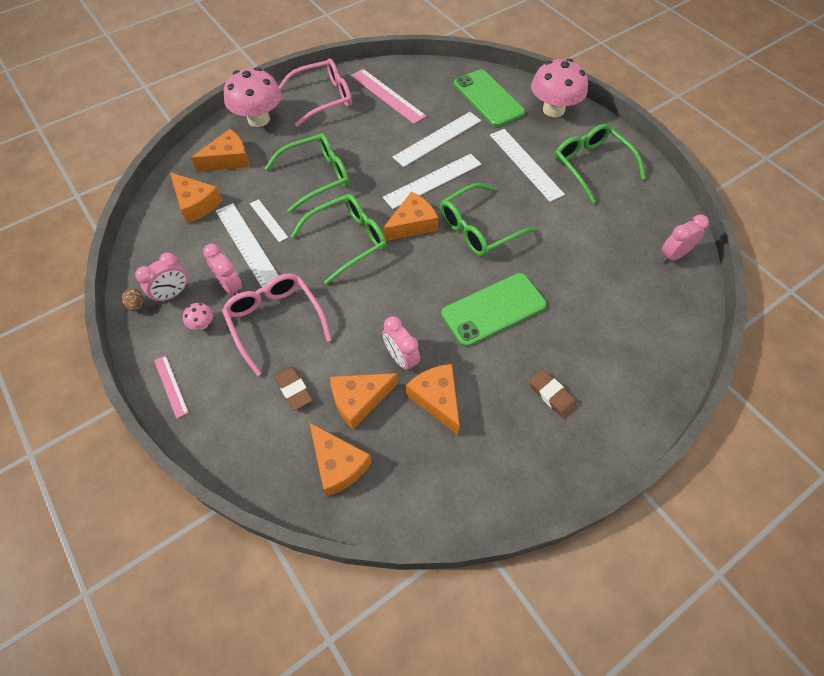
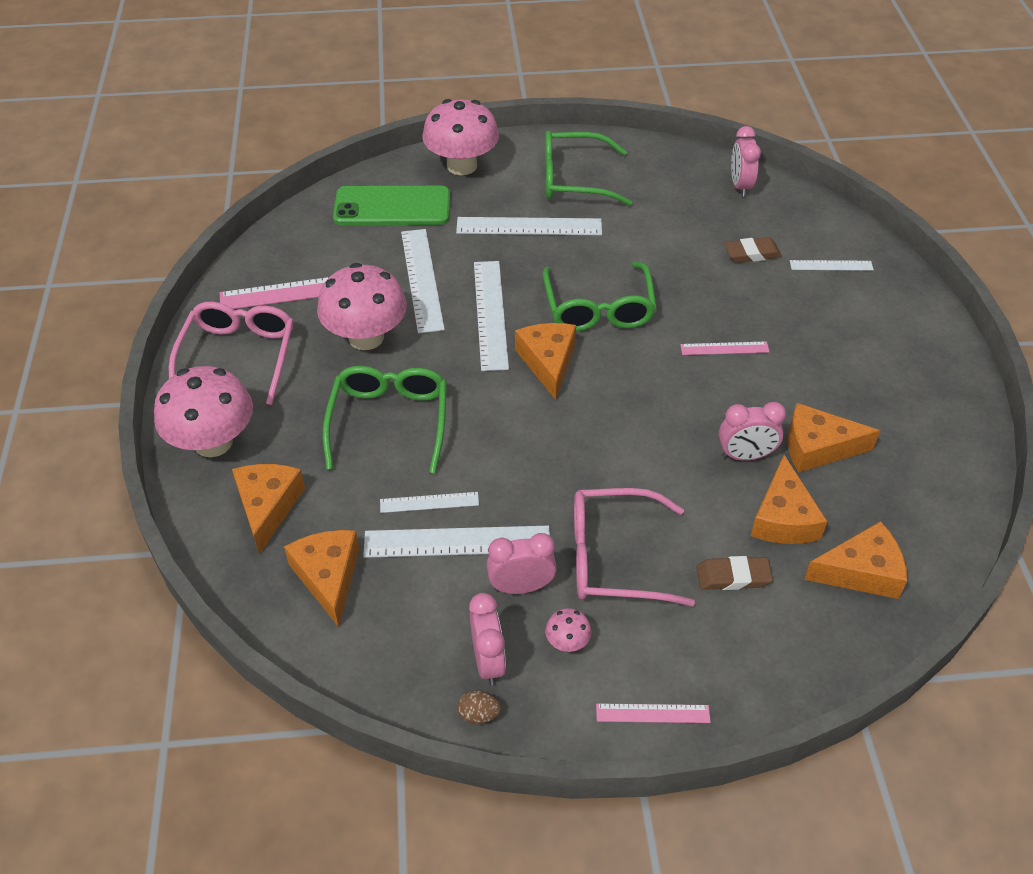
camera: 60 degrees left, 10 degrees down
orange cheese [170,172,222,223] -> orange cheese turned 90 degrees counterclockwise [284,530,359,627]
green glasses [290,194,387,285] -> none
green phone [441,273,547,347] -> pink ruler [680,341,769,355]
brown eraser [529,369,578,419] -> brown eraser moved to [724,237,782,263]
none -> pink mushroom [317,263,407,350]
none -> white ruler [790,260,874,271]

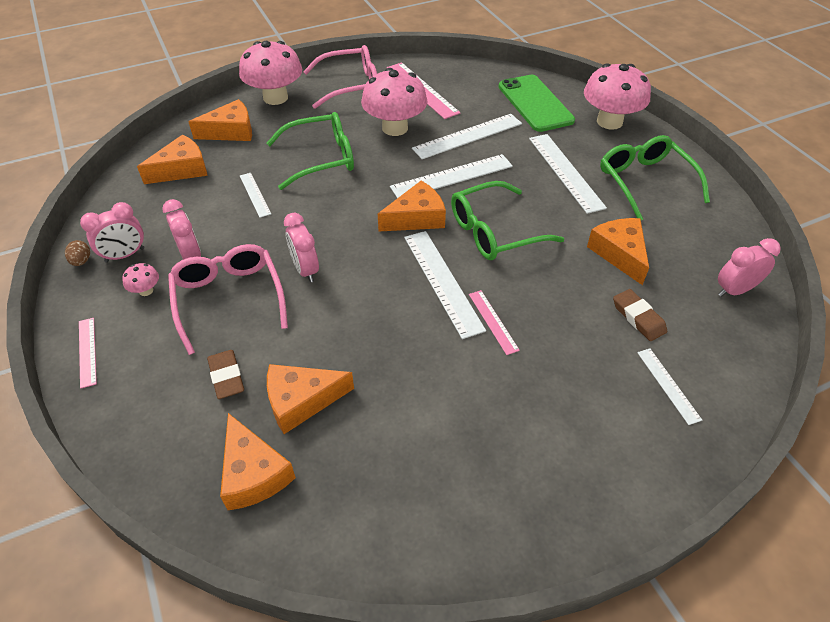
camera: 70 degrees right, 0 degrees up
white ruler [363,526,550,558] -> white ruler moved to [404,231,486,339]
pink clock [719,402,786,460] -> pink clock moved to [284,213,319,283]
orange cheese [788,403,880,473] -> orange cheese moved to [587,218,649,285]

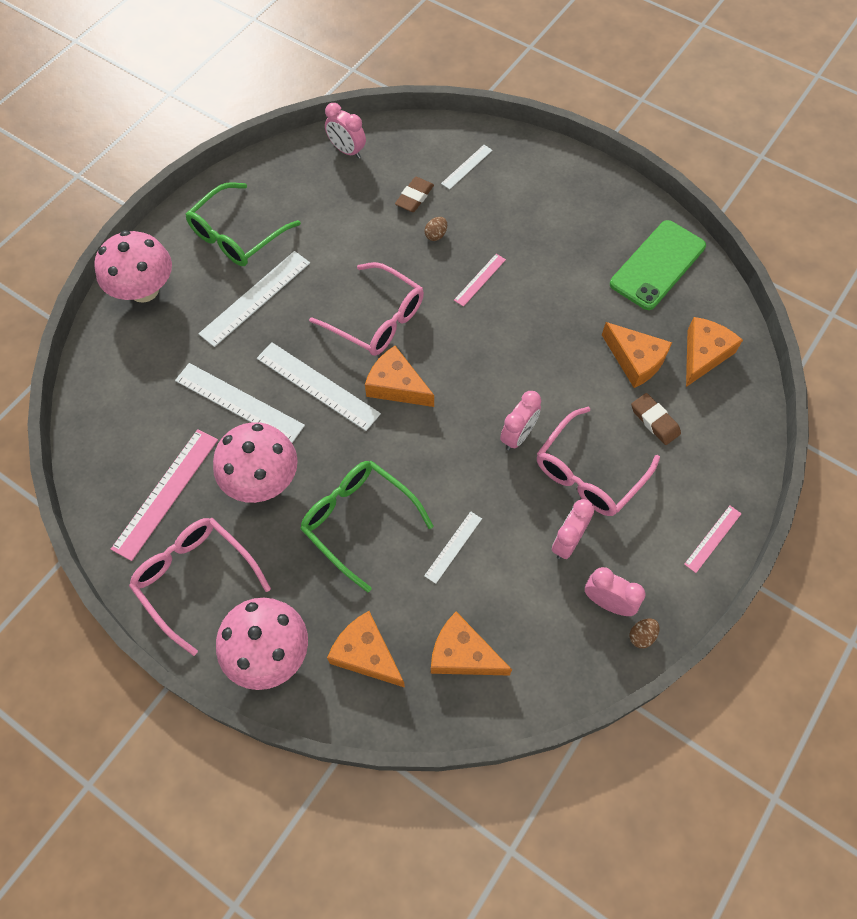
camera: 120 degrees left, 15 degrees up
pink mushroom [122,263,159,296] -> none
brown eraser [207,350,244,399] -> brown eraser turned 75 degrees counterclockwise [631,393,681,445]
white ruler [404,231,486,339] -> none
green glasses [451,181,564,260] -> pink glasses [309,262,424,356]
green phone [499,75,575,132] -> green phone moved to [610,220,706,310]
orange cheese [587,218,649,285] -> none
none -> brown egg [425,217,447,241]

